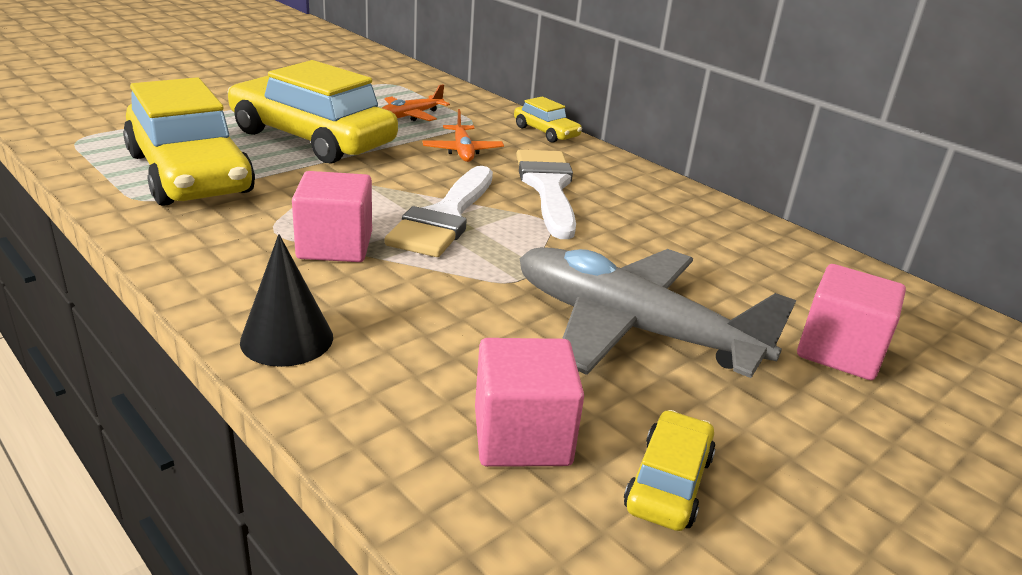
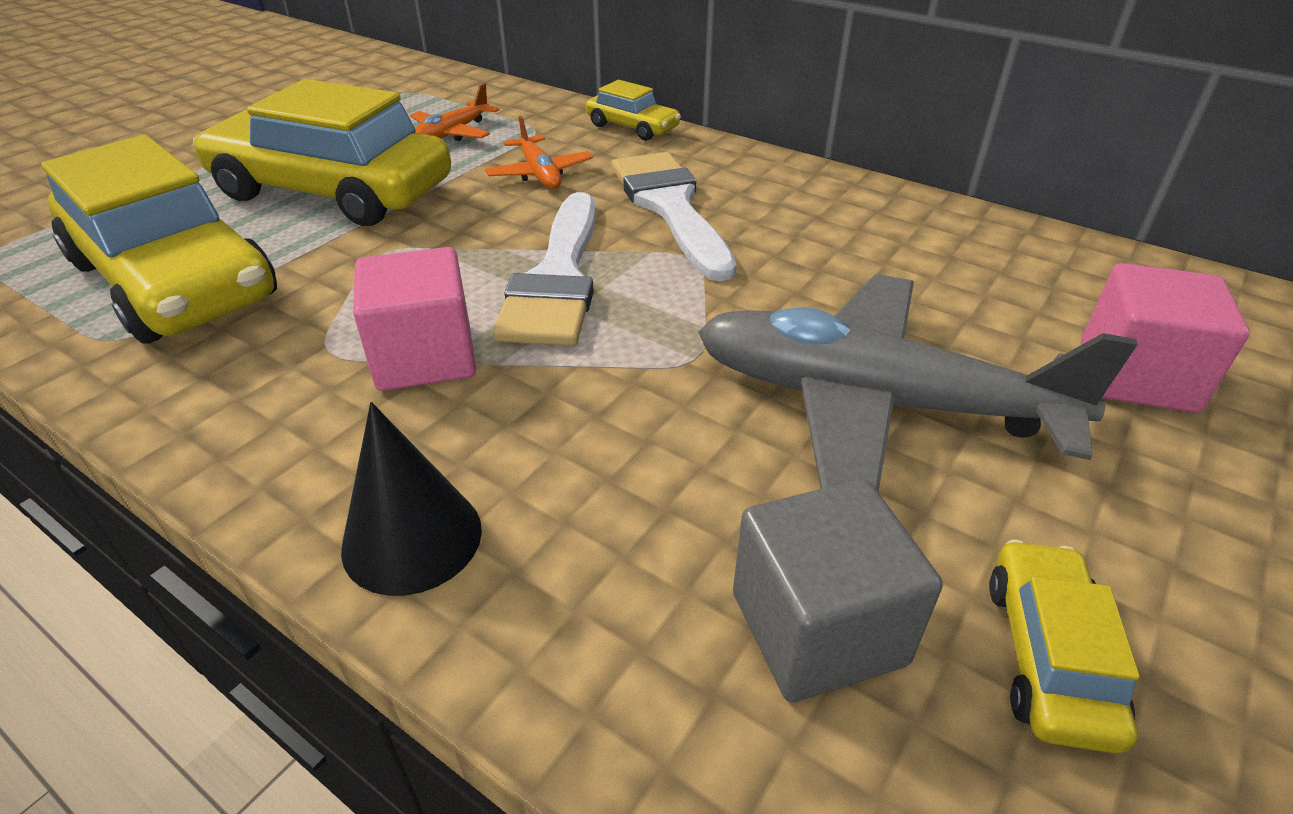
camera: 10 degrees left, 10 degrees up
pink cube [475,338,584,467] -> grey cube [733,479,943,702]

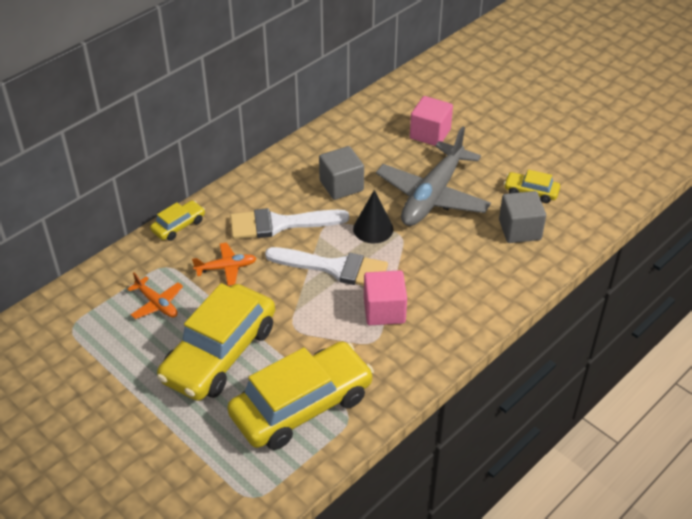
camera: 80 degrees left, 5 degrees up
black cone [341,402,482,596] -> black cone moved to [353,190,393,243]
none -> grey cube [319,146,364,200]

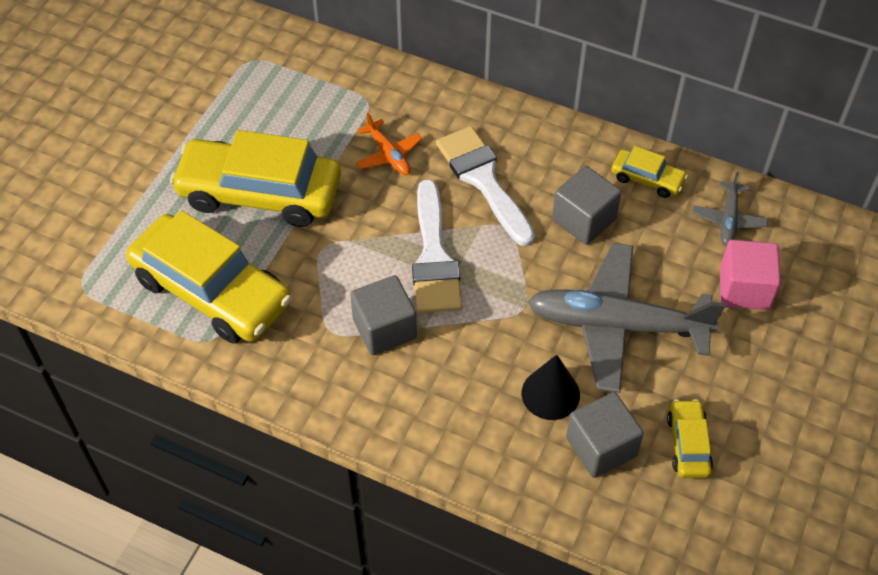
camera: 70 degrees right, 10 degrees up
orange plane [127,273,183,319] -> none
yellow car [150,200,205,241] -> yellow car moved to [611,146,688,198]
black cone [353,190,393,243] -> black cone moved to [522,355,580,420]
pink cube [364,270,407,325] -> grey cube [350,275,417,355]
none -> grey plane [692,172,768,246]

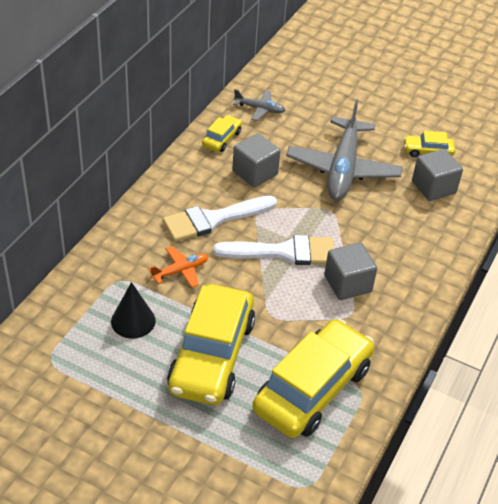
camera: 90 degrees left, 10 degrees down
black cone [522,355,580,420] -> black cone moved to [111,282,156,339]
pink cube [720,240,781,310] -> none

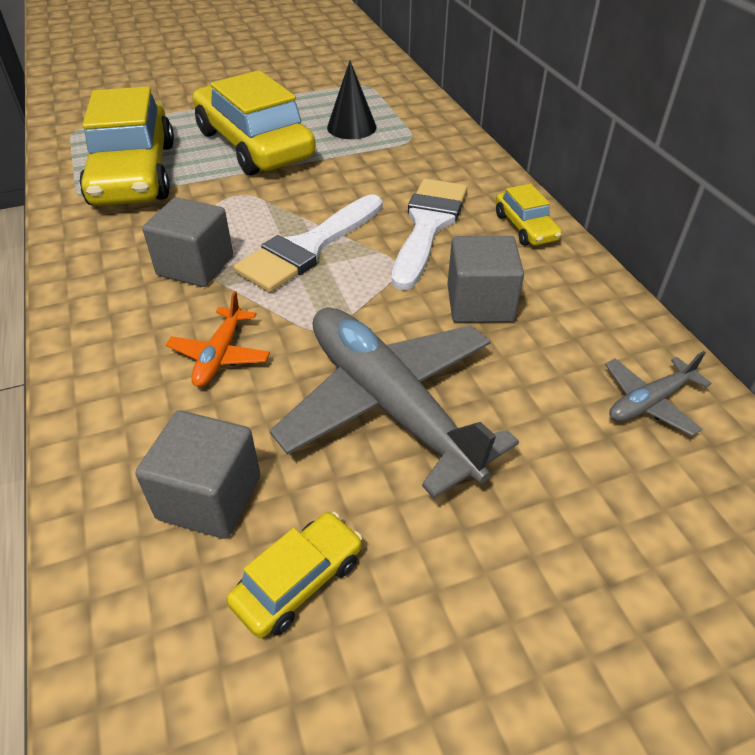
camera: 135 degrees right, 0 degrees up
orange plane [148,246,209,288] -> orange plane moved to [166,291,270,387]
yellow car [202,115,242,152] -> yellow car moved to [496,184,562,246]

